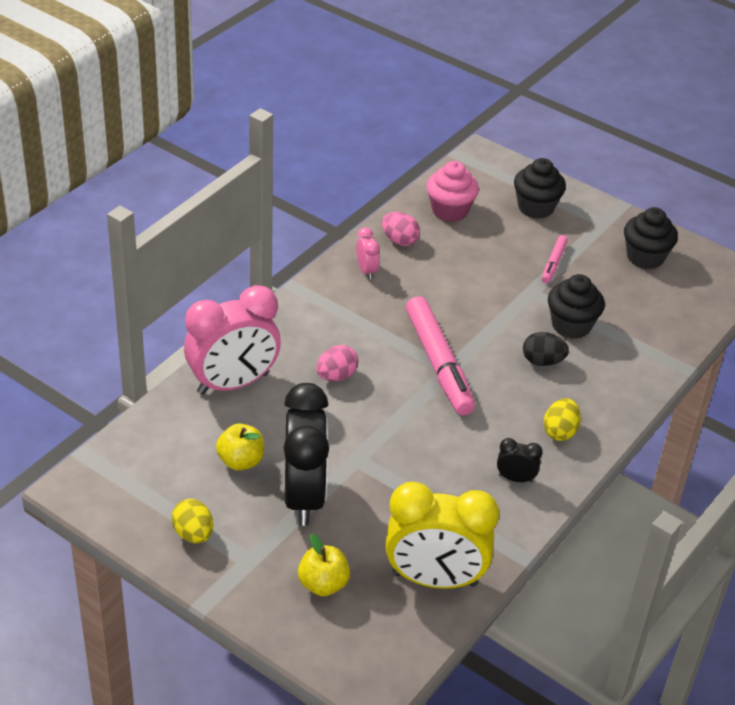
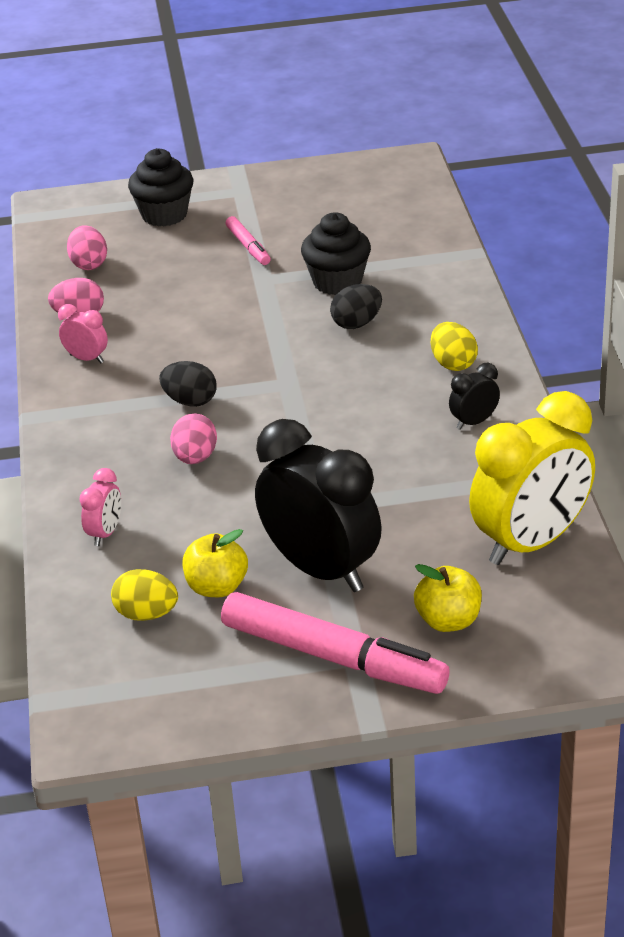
camera: 40 degrees left, 5 degrees down
yellow egg [171,499,213,543] -> yellow egg moved to [111,569,178,621]
pink clock [184,285,281,395] -> pink clock [80,468,121,546], size x0.43
pink marker [406,296,475,415] -> pink marker moved to [221,592,450,694]
pink cupcake [426,161,479,222] -> pink egg [67,225,107,270]
black cupcake [624,207,678,269] -> none
none -> black egg [159,361,217,407]

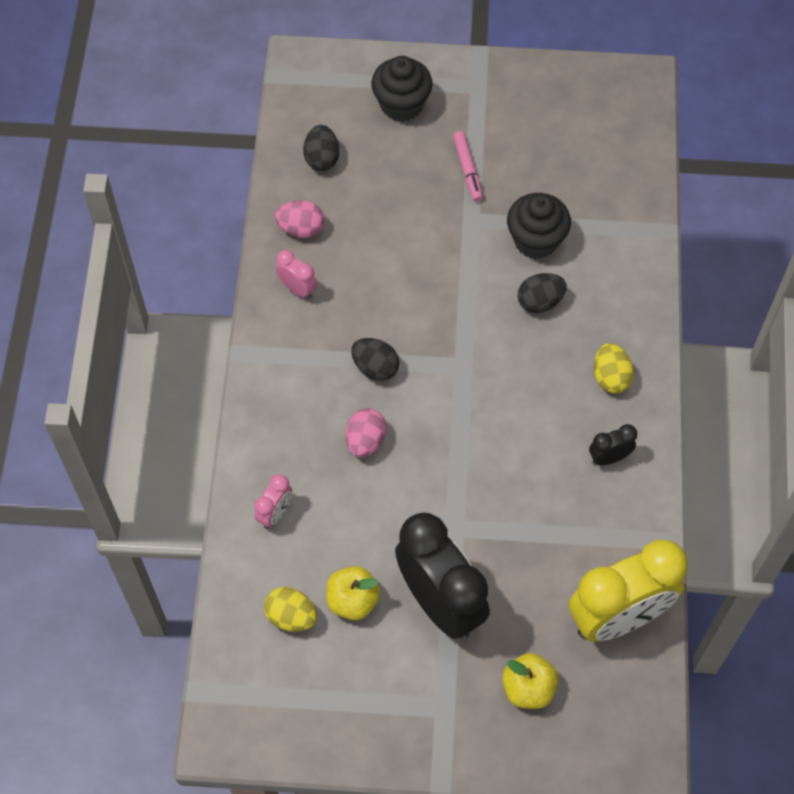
camera: 10 degrees right, 25 degrees up
pink egg [67,225,107,270] -> black egg [303,125,339,171]
pink marker [221,592,450,694] -> none

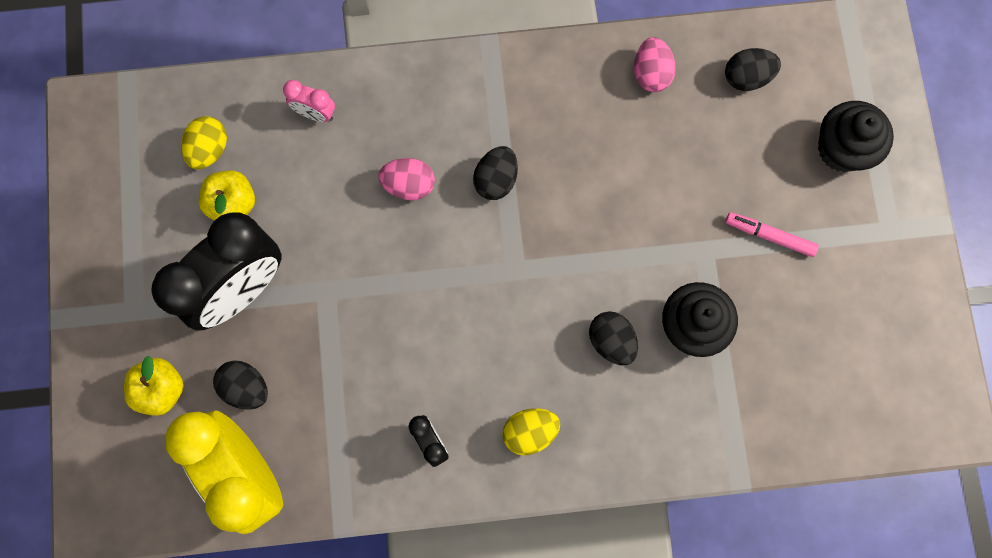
camera: 80 degrees right, 15 degrees up
pink clock [276,250,317,299] -> none
pink marker [453,131,483,202] -> pink marker turned 45 degrees clockwise [726,212,819,257]
none -> black egg [213,361,268,410]

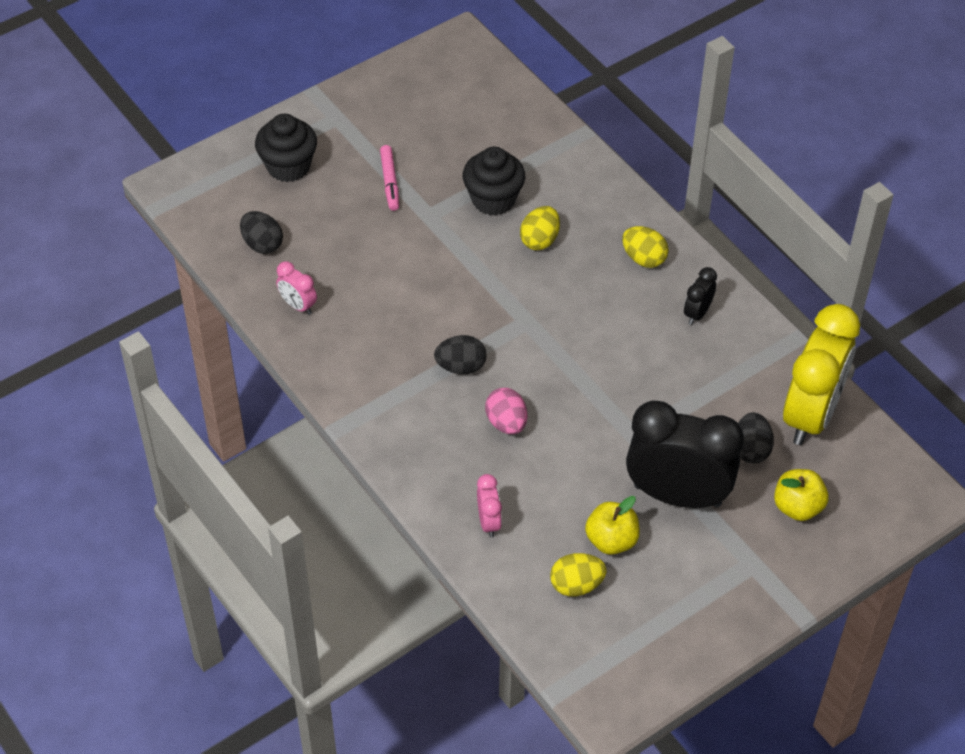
camera: 120 degrees left, 25 degrees down
black egg [589,311,638,365] -> yellow egg [520,206,560,250]
pink egg [634,37,676,92] -> pink clock [276,261,317,315]

